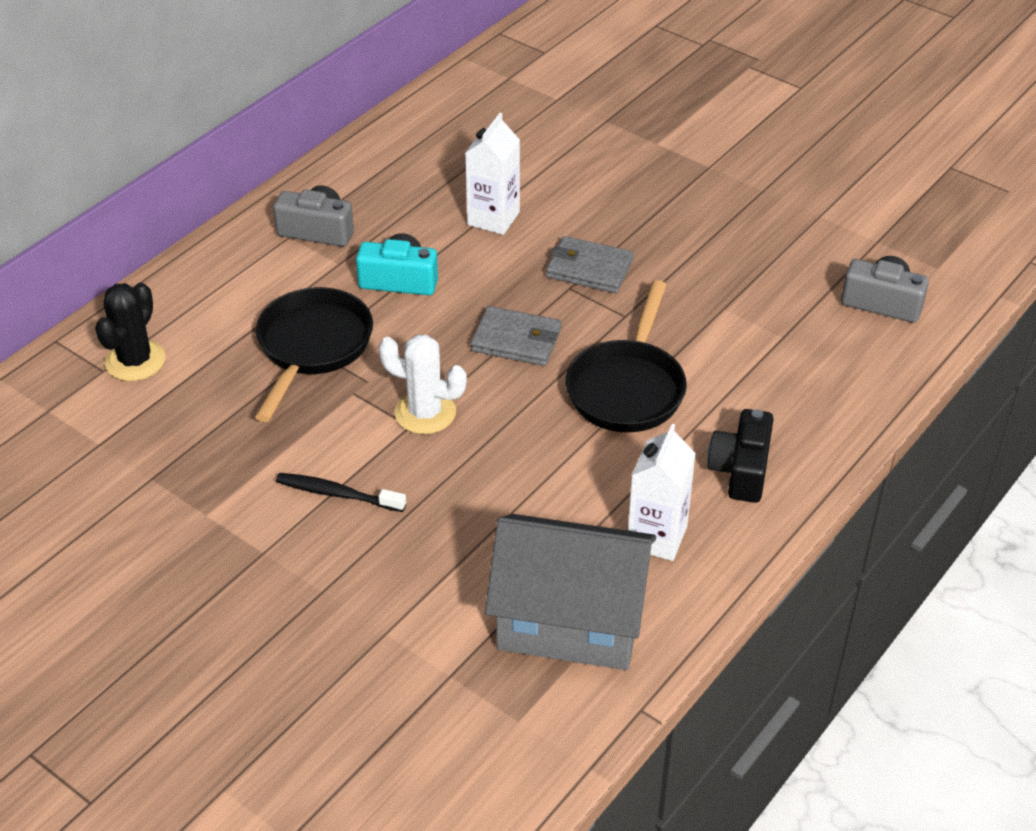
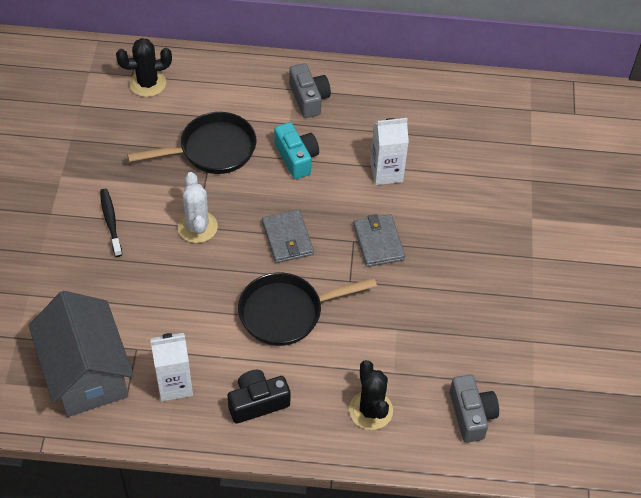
camera: 55 degrees right, 10 degrees up
none -> black cactus [349,360,393,430]

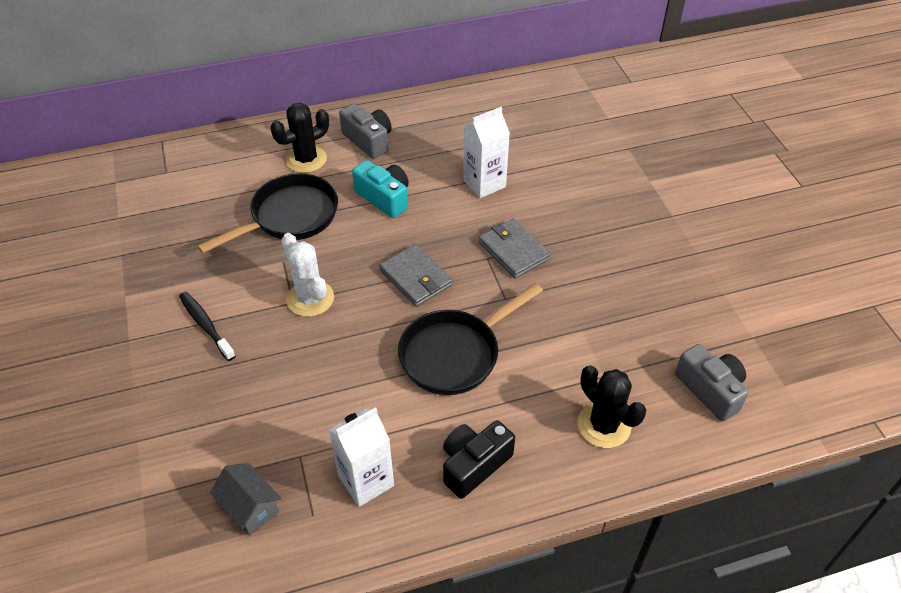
camera: 20 degrees left, 5 degrees down
grey house [29,291,134,417] -> grey house [210,463,281,536], size x0.45
black cactus [116,38,172,97] -> black cactus moved to [270,103,329,173]

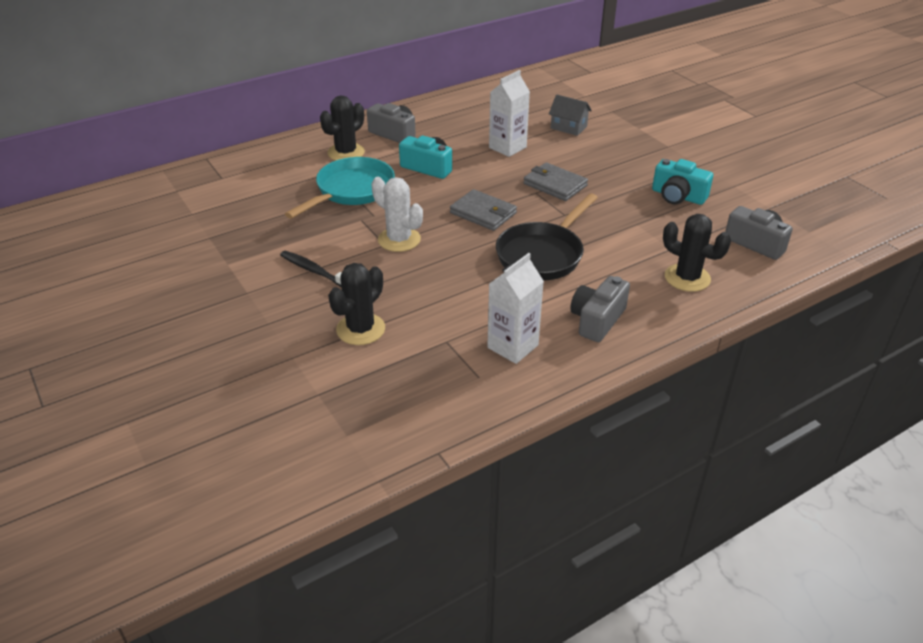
camera: 15 degrees left, 10 degrees down
black pan [197,173,338,254] -> turquoise pan [285,157,395,219]
grey house [210,463,281,536] -> grey house moved to [549,94,592,136]
black camera [443,420,515,499] -> grey camera [570,276,630,342]
none -> black cactus [328,263,385,345]
none -> turquoise camera [652,159,713,205]

